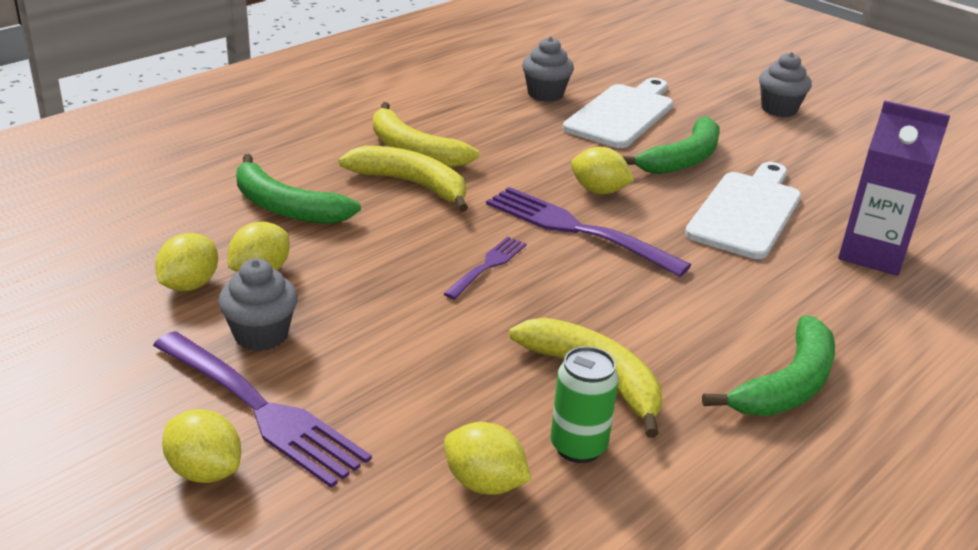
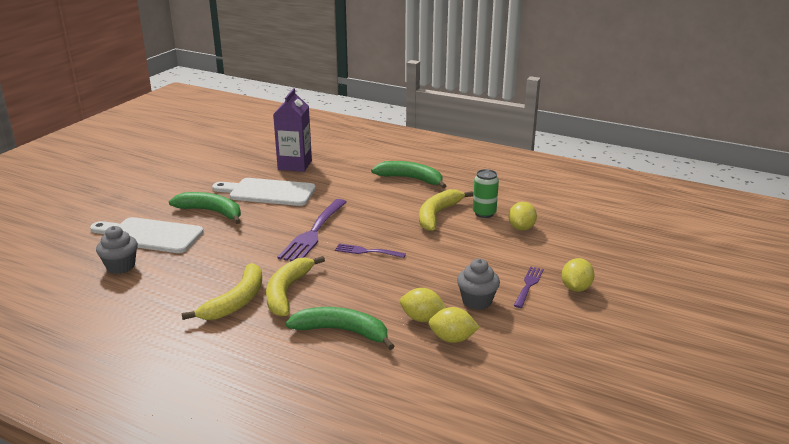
camera: 105 degrees left, 5 degrees down
purple fork [153,331,372,488] -> purple fork [514,267,544,308], size x0.54
green banana [236,154,361,224] -> green banana turned 90 degrees counterclockwise [285,307,394,350]
yellow lemon [571,147,634,194] -> none
grey cupcake [759,52,812,117] -> none

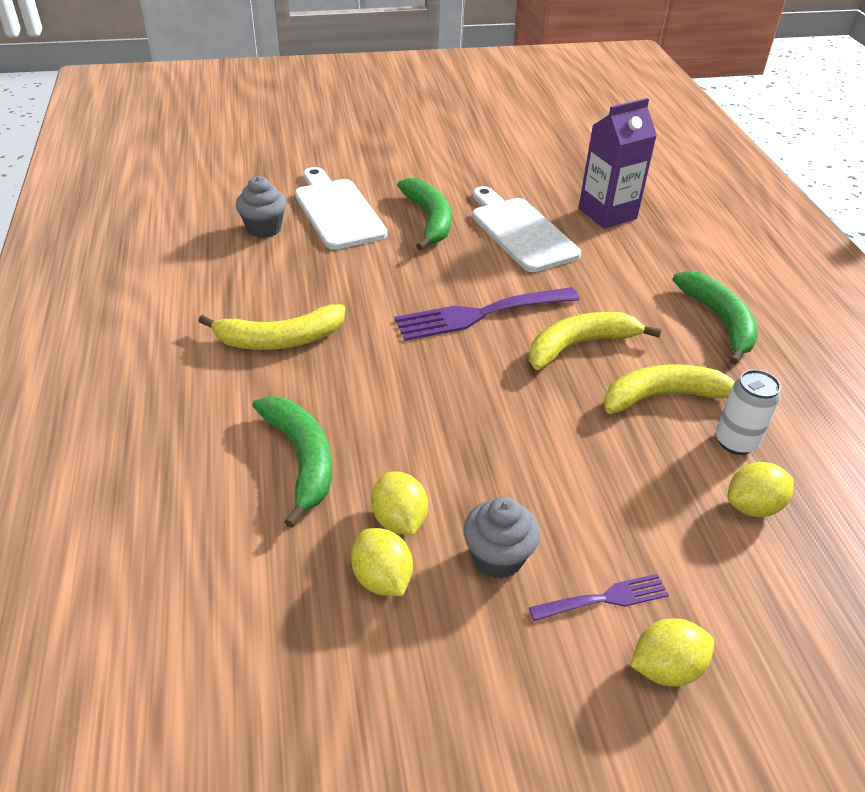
camera: 50 degrees right, 15 degrees up
yellow banana [266,256,325,316] -> yellow banana moved to [529,312,662,370]
purple fork [335,244,406,258] -> none
green can [473,169,499,218] -> white can [716,369,781,455]

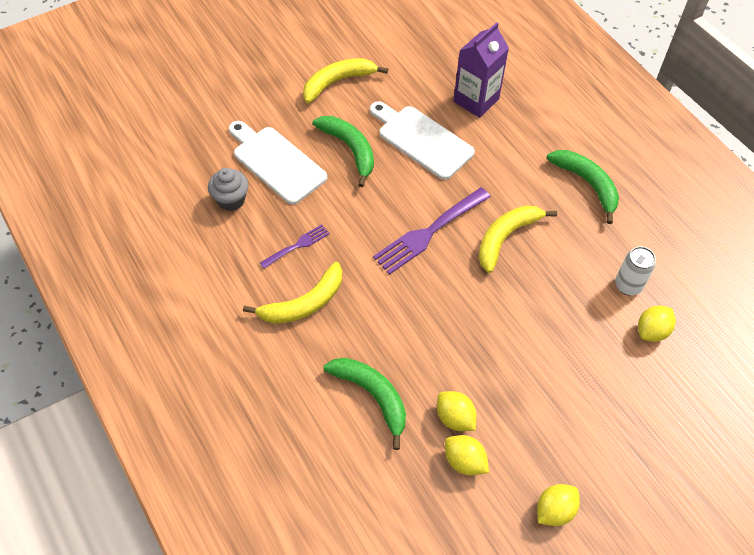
camera: 20 degrees left, 15 degrees up
grey cupcake [464,497,540,579] -> none
purple fork [529,574,669,621] -> purple fork moved to [260,224,330,269]
yellow banana [604,364,734,414] -> yellow banana moved to [303,58,388,103]
yellow lemon [631,618,714,687] -> yellow lemon moved to [537,484,580,526]

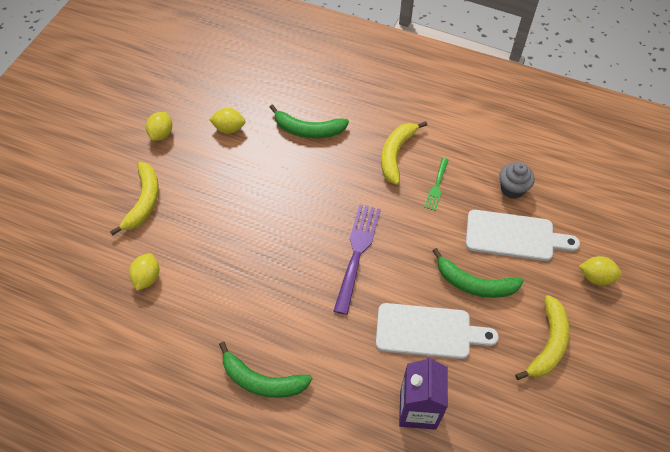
camera: 145 degrees right, 0 degrees up
purple fork [260,224,330,269] -> green fork [424,158,448,211]
yellow lemon [437,391,476,431] -> yellow lemon moved to [579,256,622,285]
yellow banana [479,205,557,273] -> yellow banana moved to [110,162,159,236]
white can [615,246,656,295] -> none

